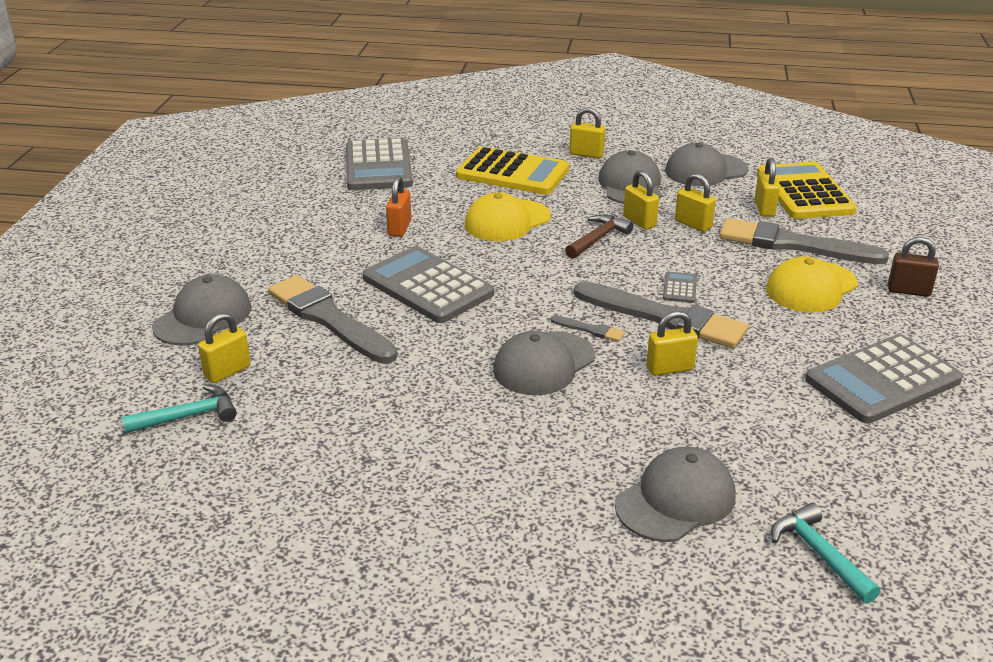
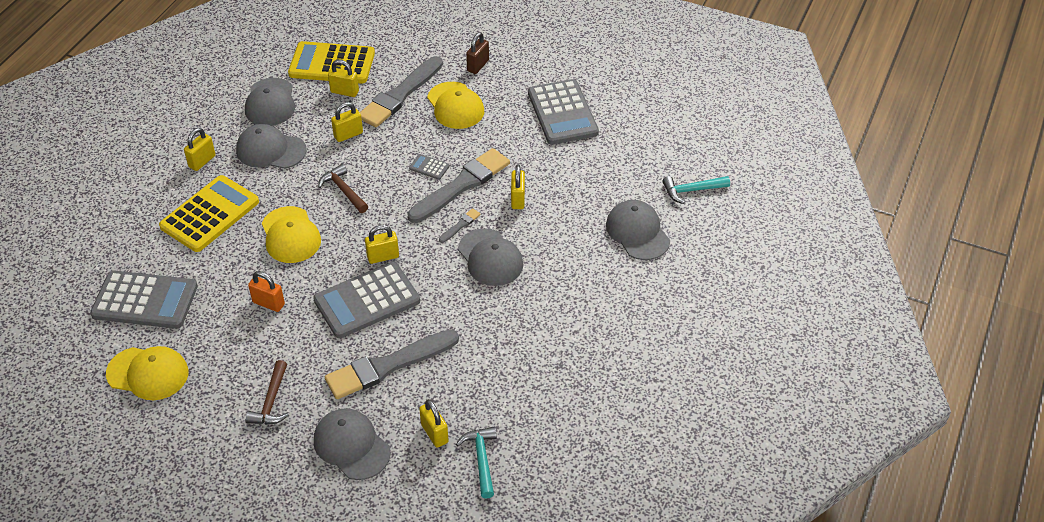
camera: 75 degrees left, 15 degrees up
yellow padlock [623,170,659,230] -> yellow padlock moved to [365,225,399,264]
none -> yellow cap [106,346,188,400]
none -> brown hammer [245,360,289,424]

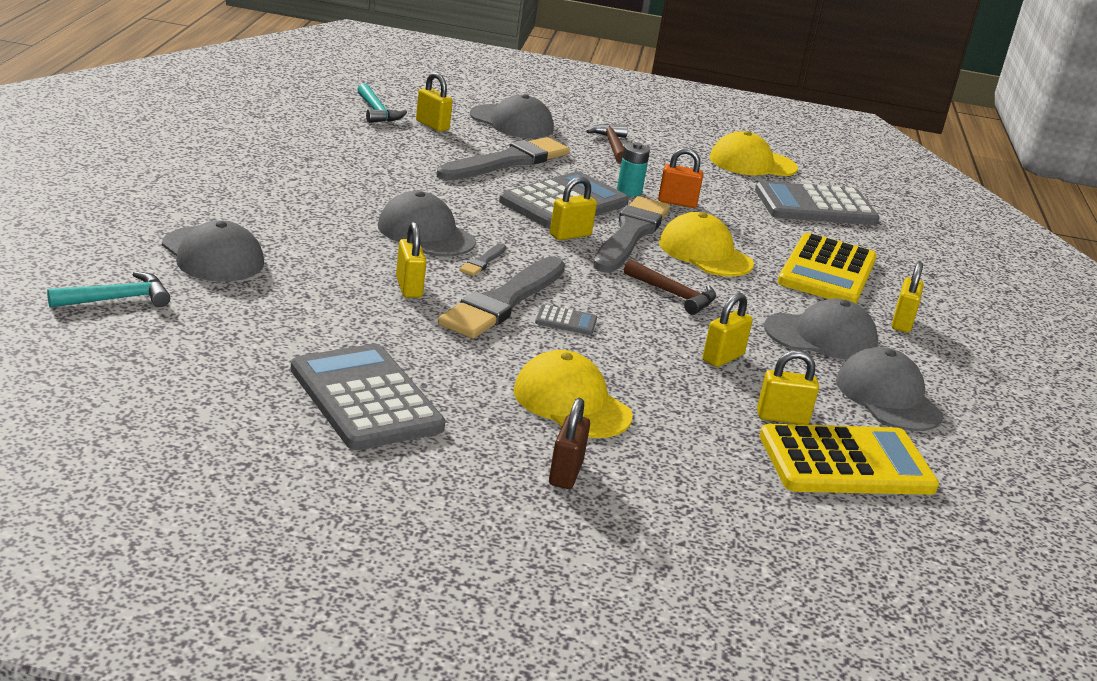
camera: 160 degrees right, 20 degrees down
grey brush [360,56,443,127] -> grey brush moved to [593,196,670,272]
none -> turquoise battery [617,142,650,197]

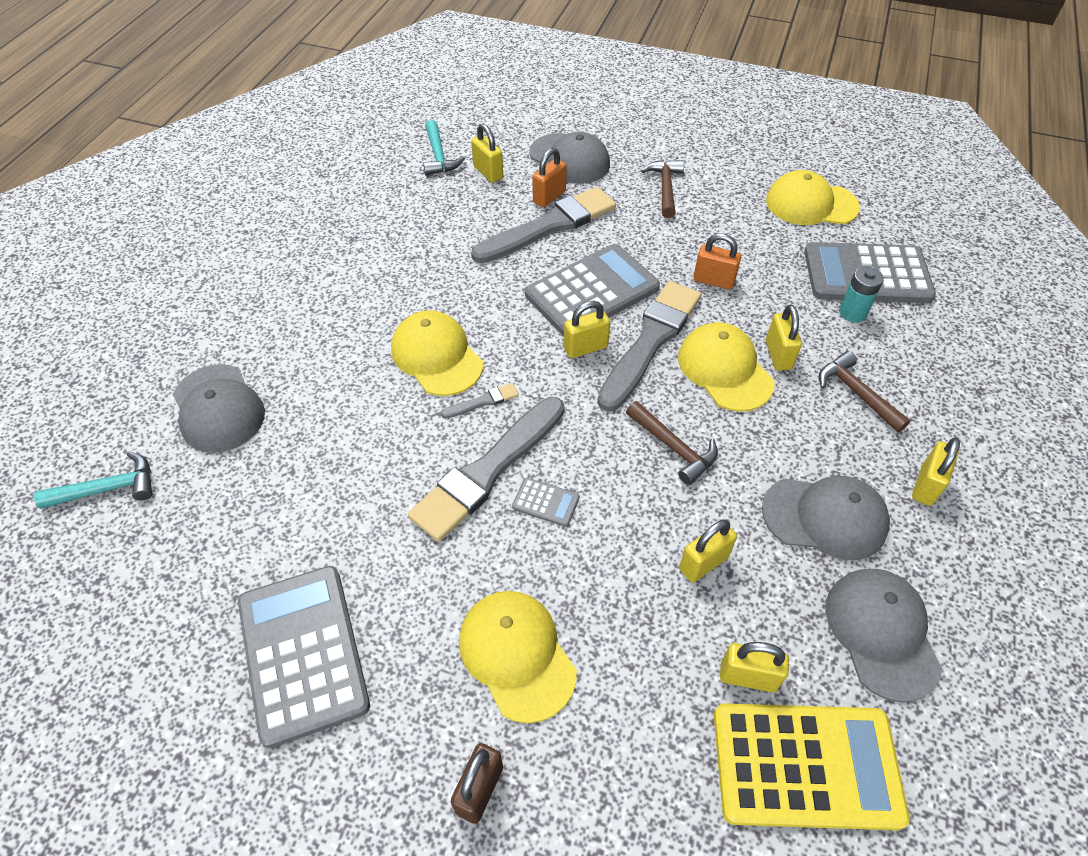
camera: 15 degrees right, 25 degrees up
grey cap [378,191,476,257] -> yellow cap [391,310,483,396]
yellow padlock [396,222,427,298] -> yellow padlock moved to [766,304,802,371]
grey brush [459,243,506,276] -> grey brush turned 150 degrees counterclockwise [441,383,519,418]
turquoise battery [617,142,650,197] -> turquoise battery moved to [839,266,884,322]
yellow calculator [778,233,877,304] -> brown hammer [819,351,911,433]
none -> orange padlock [532,148,567,207]

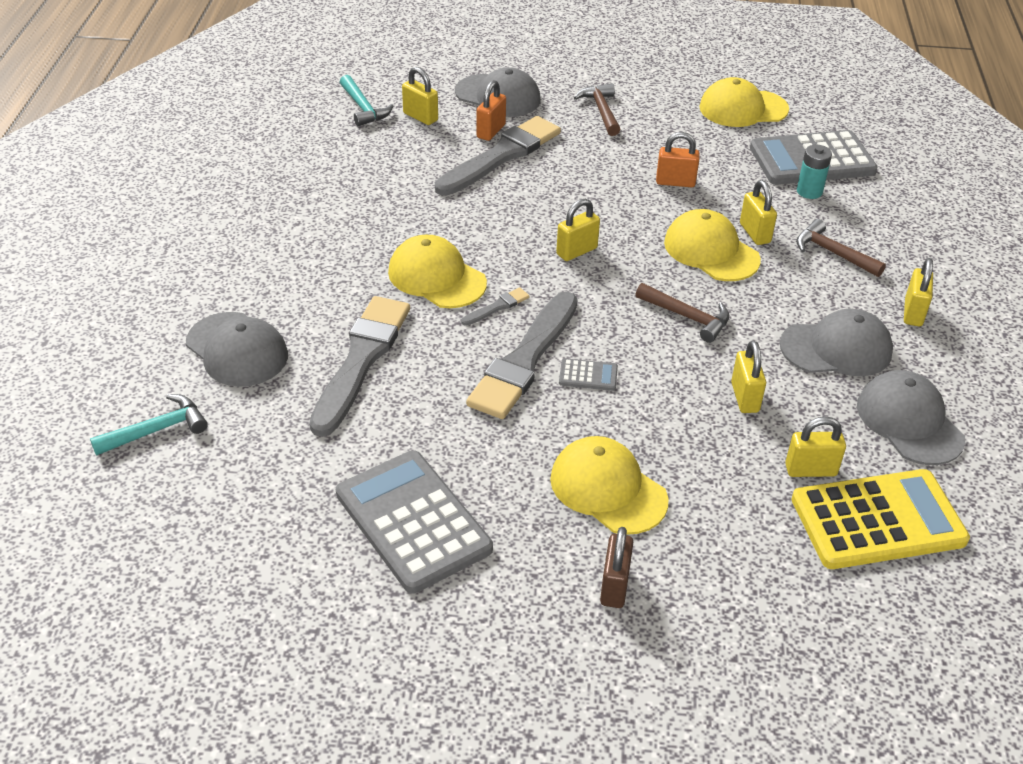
camera: 15 degrees left, 10 degrees down
grey calculator [525,244,660,336] -> none
grey brush [597,281,701,412] -> grey brush moved to [309,296,410,437]
yellow padlock [679,519,737,583] -> yellow padlock turned 45 degrees counterclockwise [731,340,766,413]

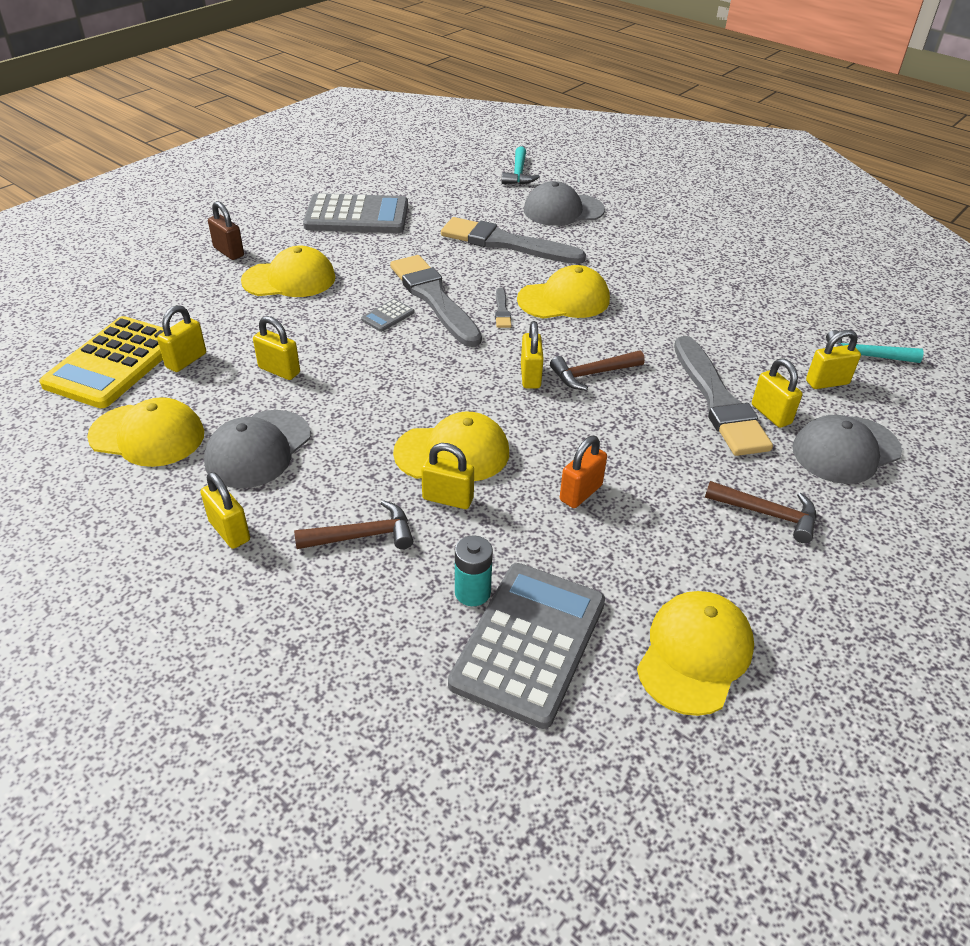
camera: 125 degrees right, 0 degrees up
grey brush [309,296,410,437] -> grey brush turned 150 degrees clockwise [441,217,586,264]
orange padlock [476,80,506,141] -> yellow padlock [752,359,802,428]
brown hammer [635,283,729,343] -> brown hammer moved to [550,350,645,391]
grey cap [857,370,965,465] -> yellow cap [87,397,204,467]

